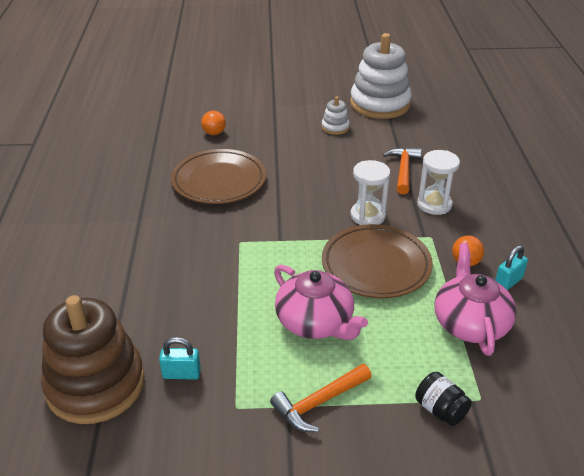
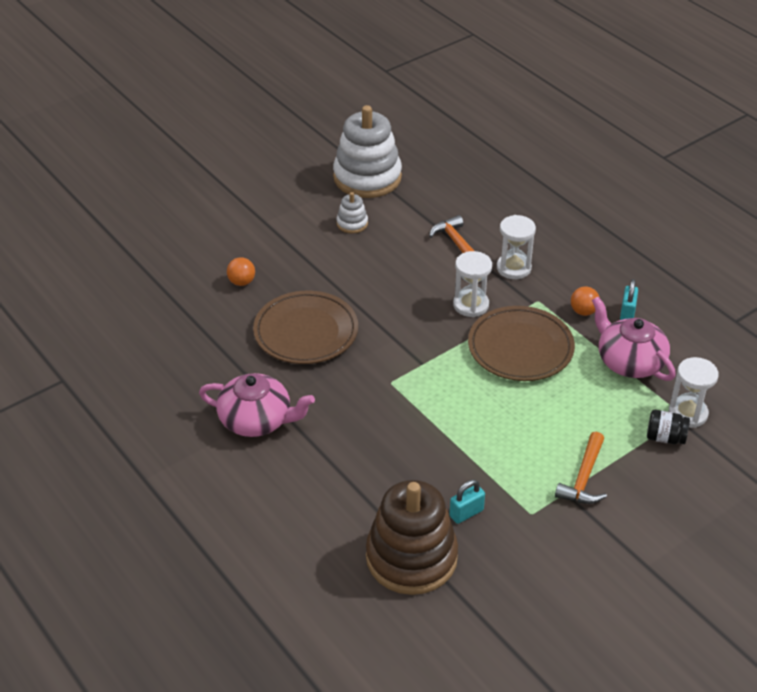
camera: 35 degrees left, 5 degrees up
pink teapot [274,265,368,340] -> pink teapot moved to [199,373,315,437]
none -> white hourglass [669,357,719,428]

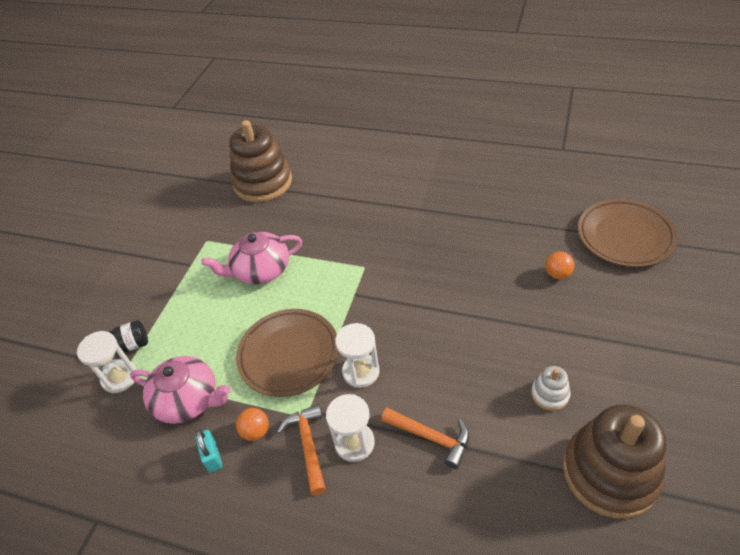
camera: 150 degrees right, 5 degrees up
pink teapot [199,373,315,437] -> pink teapot moved to [201,232,302,285]
brown plate [253,291,358,364] -> brown plate moved to [578,199,678,267]
white stacking toy [333,105,402,198] -> brown stacking toy [563,404,666,519]
turquoise padlock [449,480,485,524] -> none
orange hammer [555,432,607,504] -> orange hammer moved to [277,404,326,495]

